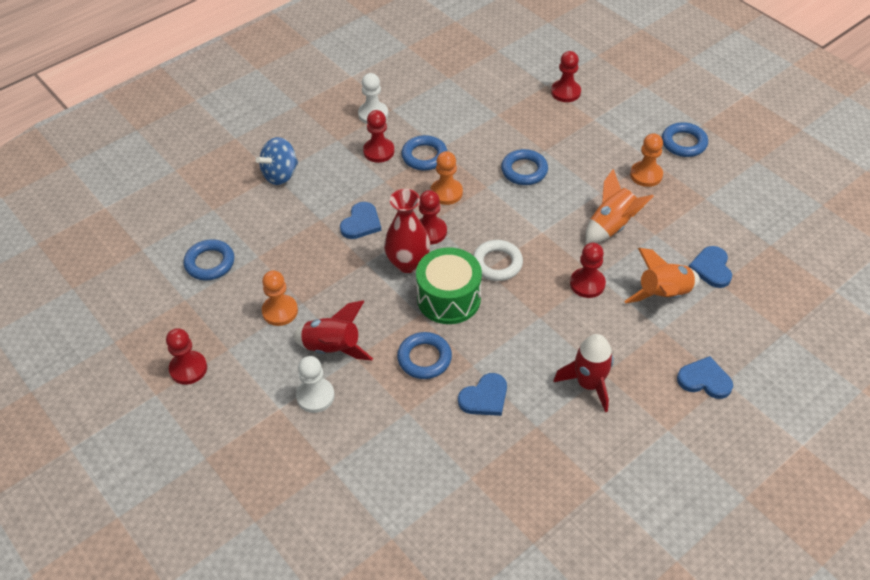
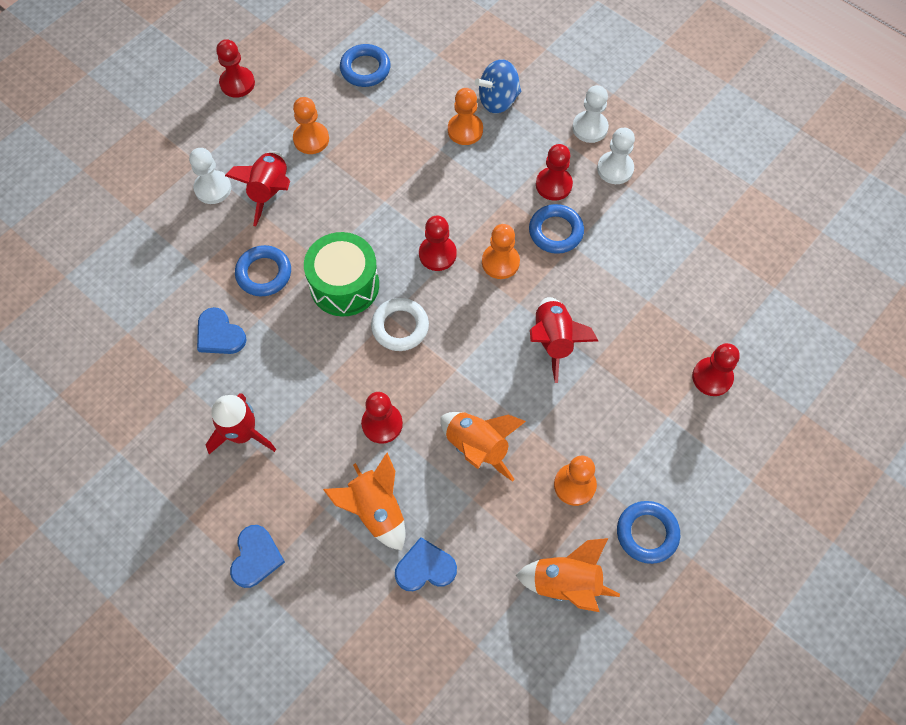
camera: 80 degrees right, 15 degrees up
blue spinning top [256,137,298,185] -> blue spinning top turned 60 degrees counterclockwise [475,59,521,113]
blue heart [340,202,381,239] -> none
red vase [384,189,430,273] -> none
blue ring [501,149,548,185] -> red rocket [530,297,598,383]
none -> orange pawn [448,88,483,145]
none -> orange rocket [516,538,620,612]
none -> white pawn [572,85,609,143]

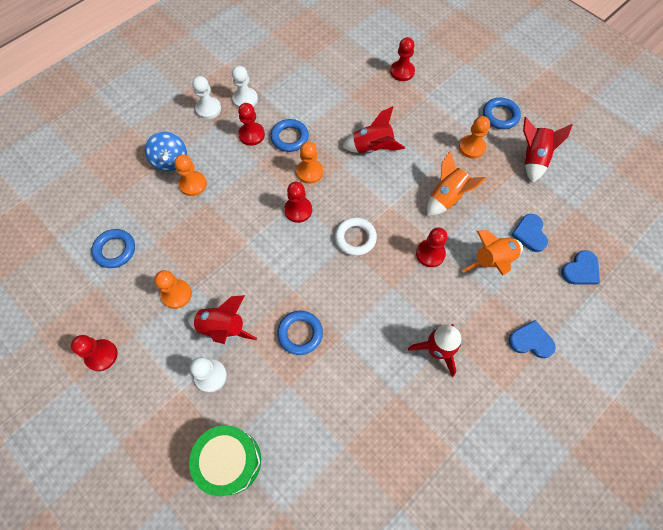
camera: 85 degrees left, 0 degrees up
blue heart [197,307,247,354] -> blue heart moved to [561,250,600,284]
green drum [304,232,379,316] -> green drum moved to [189,425,261,496]
orange rocket [516,538,620,612] -> red rocket [523,117,573,183]

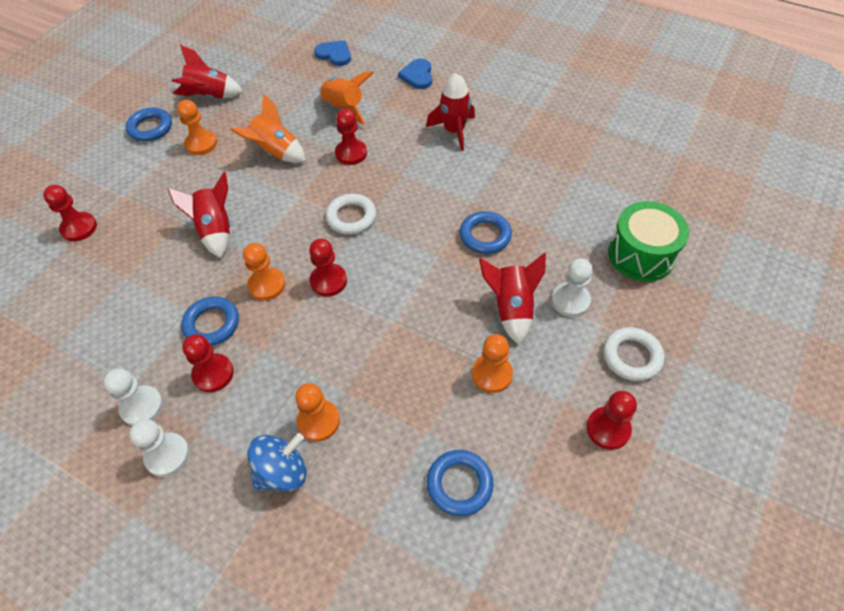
camera: 105 degrees left, 10 degrees down
blue heart [511,214,548,252] -> none
none -> white ring [603,327,664,381]

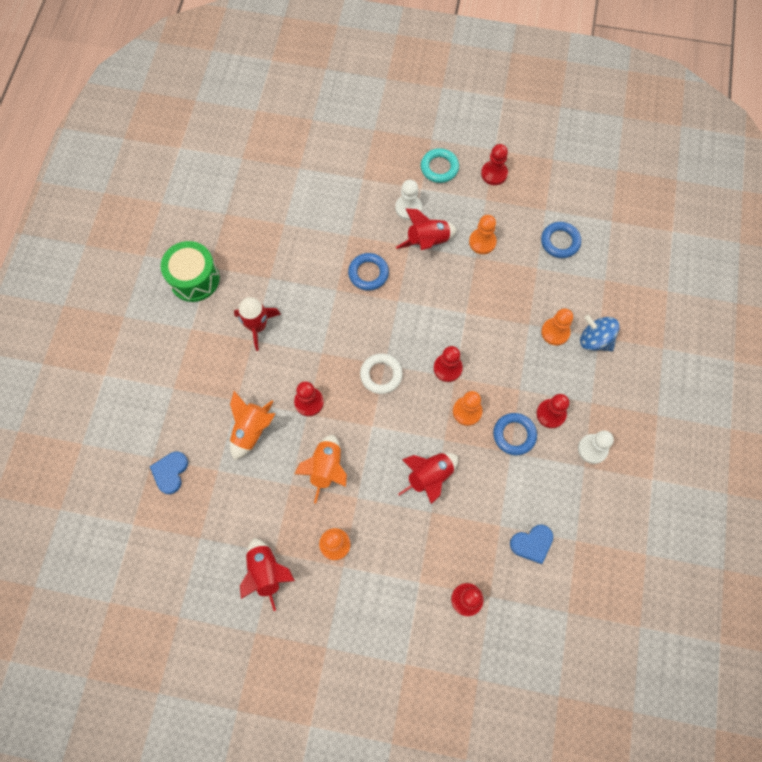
camera: 110 degrees left, 15 degrees up
blue ring [126,108,172,142] -> none
white pawn [129,419,189,477] -> none
blue heart [398,59,432,89] -> blue heart moved to [510,524,553,564]
white ring [603,327,664,381] -> turquoise ring [421,148,459,183]
green drum [608,201,689,281] -> green drum moved to [161,241,220,302]

